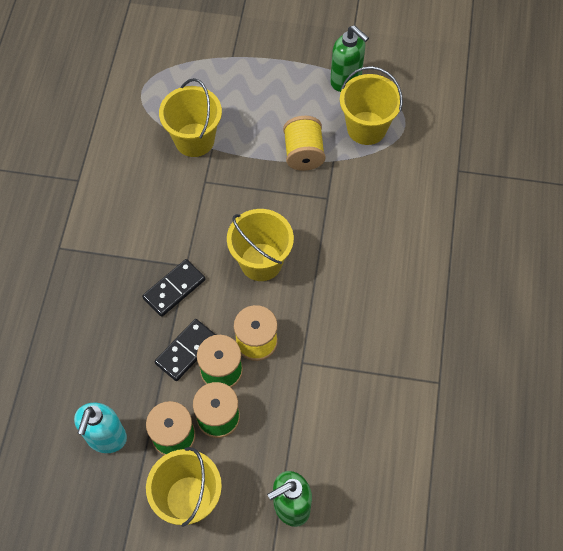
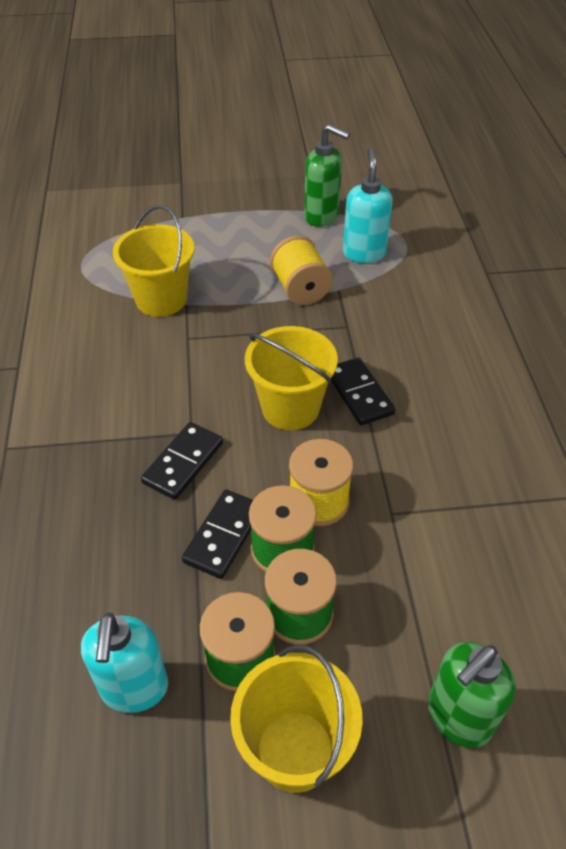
camera: 15 degrees left, 15 degrees down
yellow bucket [340,66,403,145] -> turquoise soap dispenser [343,148,393,263]
none -> black domino [331,357,396,426]

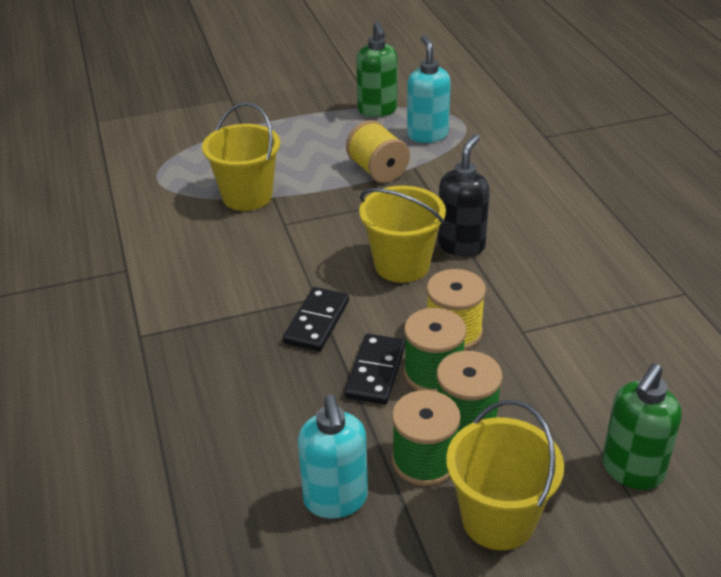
camera: 10 degrees left, 10 degrees down
green soap dispenser [304,124,350,227] -> green soap dispenser turned 60 degrees clockwise [356,21,397,117]
black domino [331,357,396,426] -> black soap dispenser [437,134,490,256]

